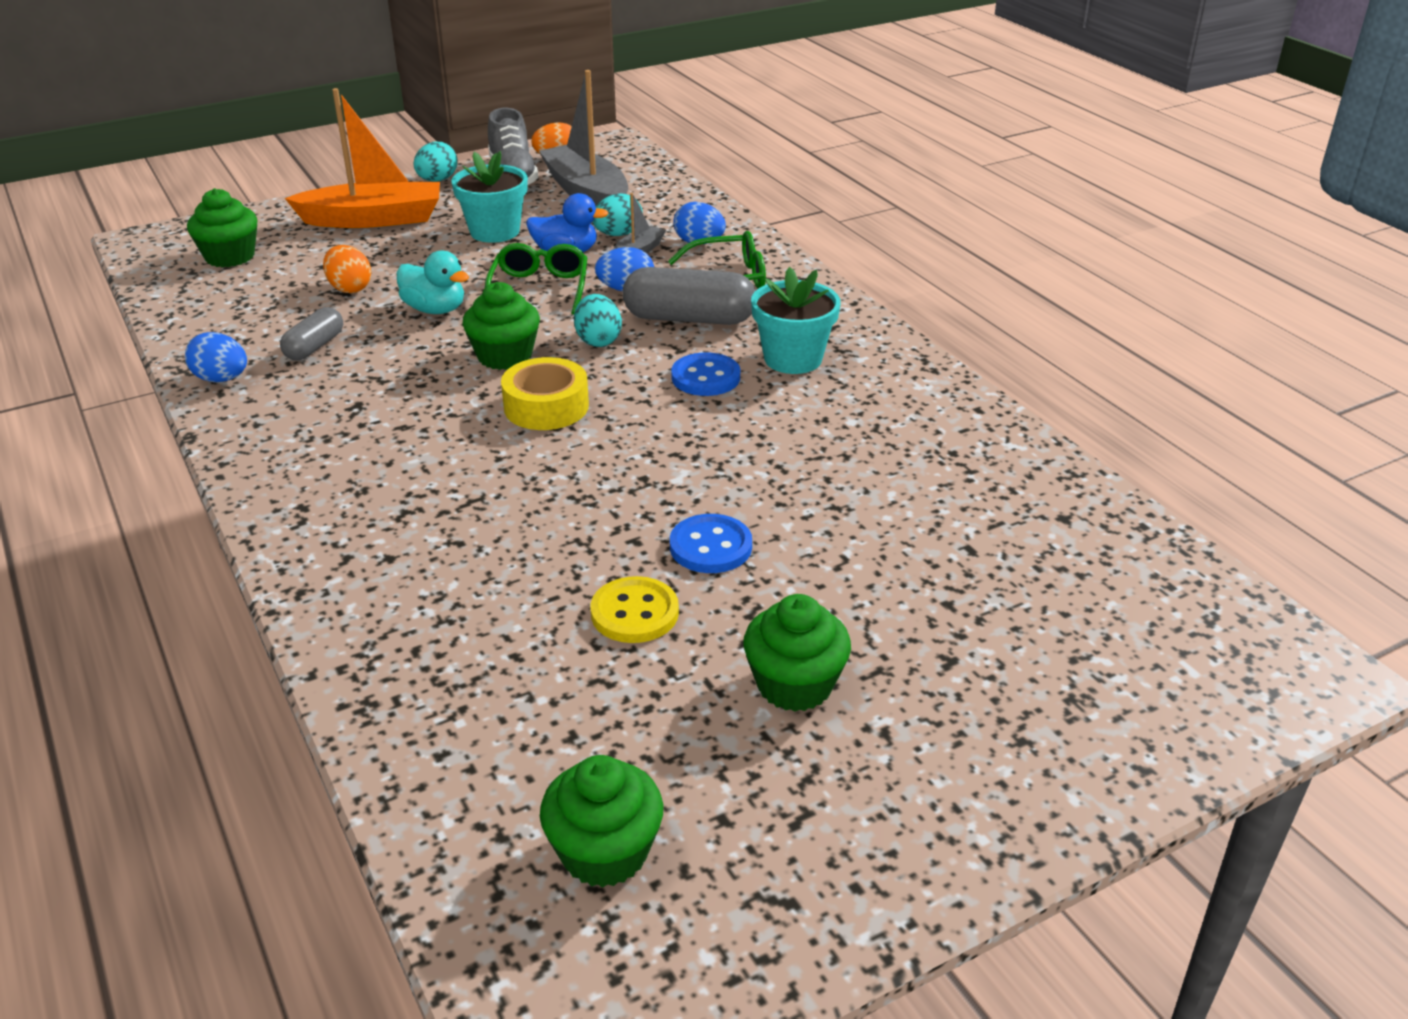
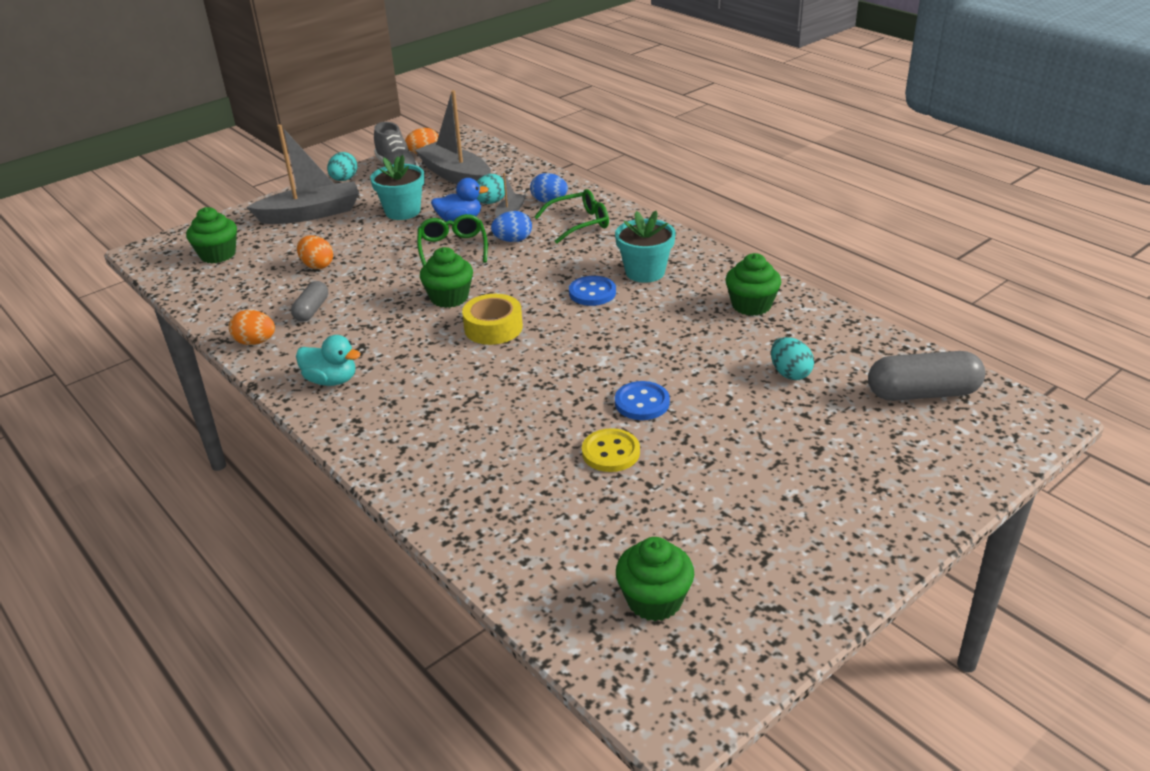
camera: 10 degrees left, 0 degrees up
blue egg [185,332,247,382] -> orange egg [229,310,275,345]
orange boat [285,88,440,228] -> grey boat [246,124,359,224]
turquoise duck [397,251,469,314] -> turquoise duck moved to [296,335,360,386]
turquoise egg [574,294,622,347] -> turquoise egg moved to [771,337,814,380]
grey capsule [623,267,756,325] -> grey capsule moved to [868,351,985,401]
green cupcake [743,594,851,712] -> green cupcake moved to [725,253,781,316]

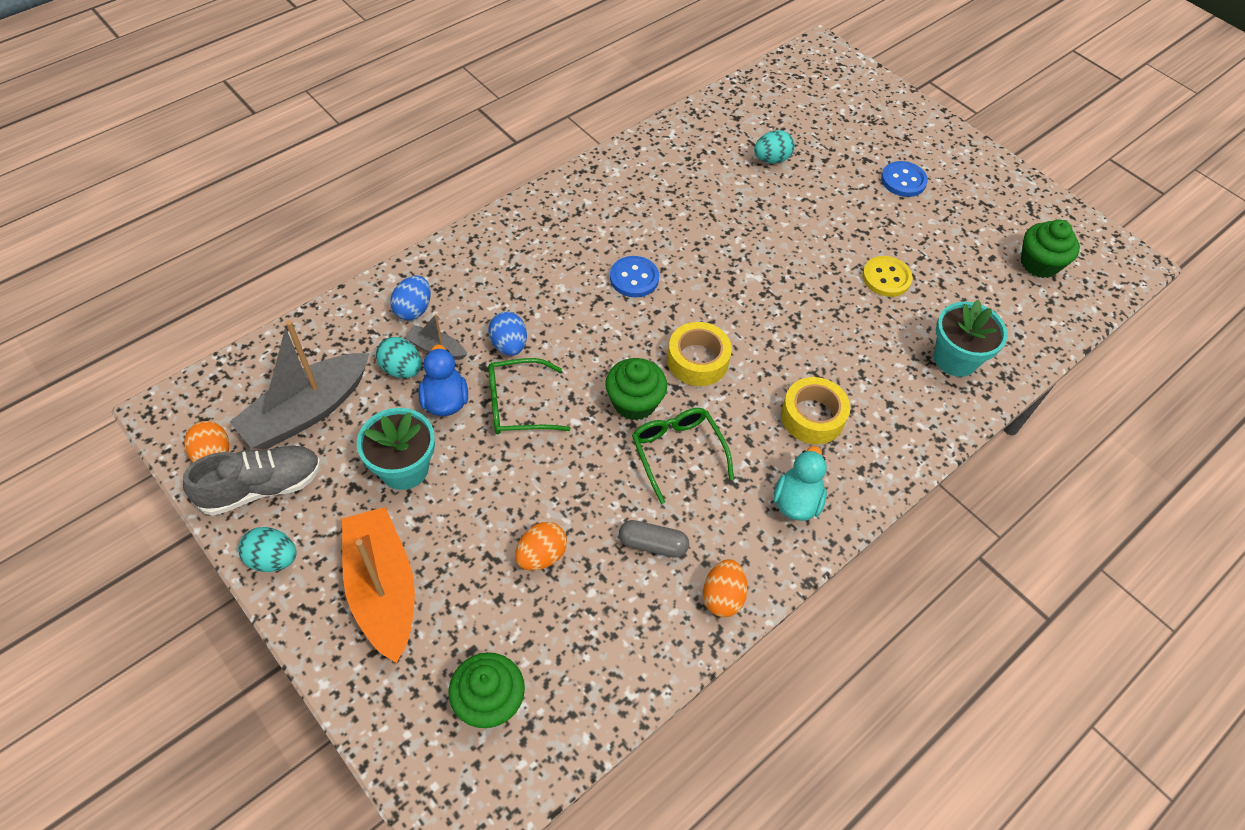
camera: 95 degrees left, 20 degrees up
grey boat [246,124,359,224] -> orange boat [342,507,415,663]
green glasses [534,189,609,244] -> green glasses moved to [632,408,734,504]
turquoise flower pot [615,211,675,283] -> turquoise flower pot moved to [934,299,1008,377]
blue button [615,381,670,420] -> blue button moved to [881,161,928,197]
green cupcake [725,253,781,316] -> none
grey capsule [868,351,985,401] -> none
none -> yellow tape [781,377,850,444]

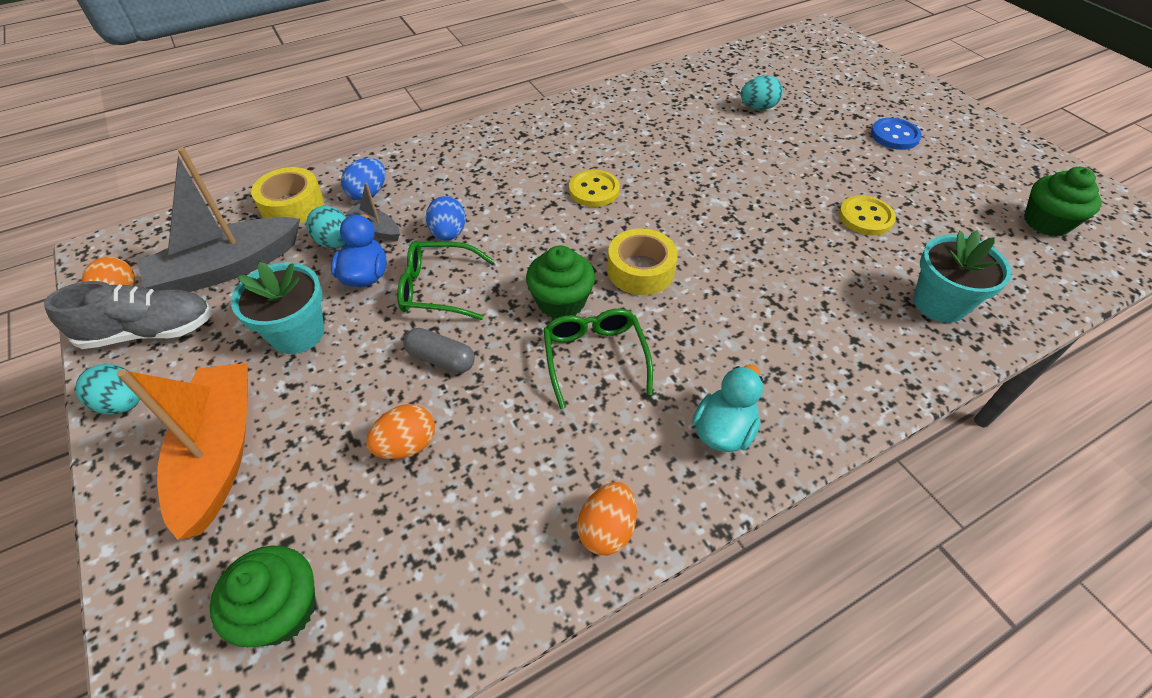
camera: 15 degrees right, 5 degrees down
blue button [610,256,659,297] -> yellow button [569,170,620,207]
grey capsule [619,520,689,558] -> grey capsule moved to [403,328,475,373]
yellow tape [781,377,850,444] -> yellow tape moved to [251,167,324,224]

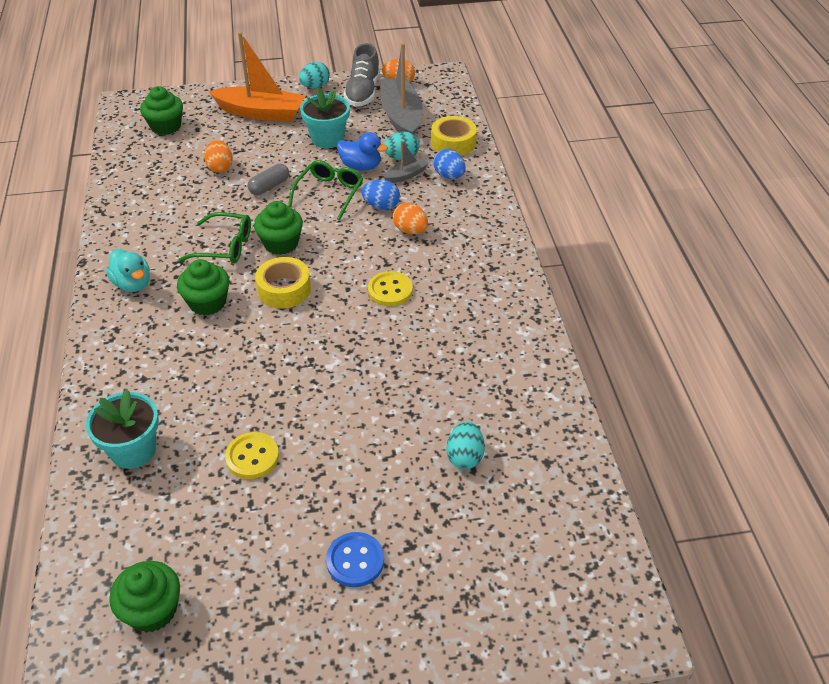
camera: 110 degrees right, 5 degrees down
orange egg [577,482,637,555] -> orange egg moved to [393,203,428,234]
none -> green cupcake [177,259,230,315]

